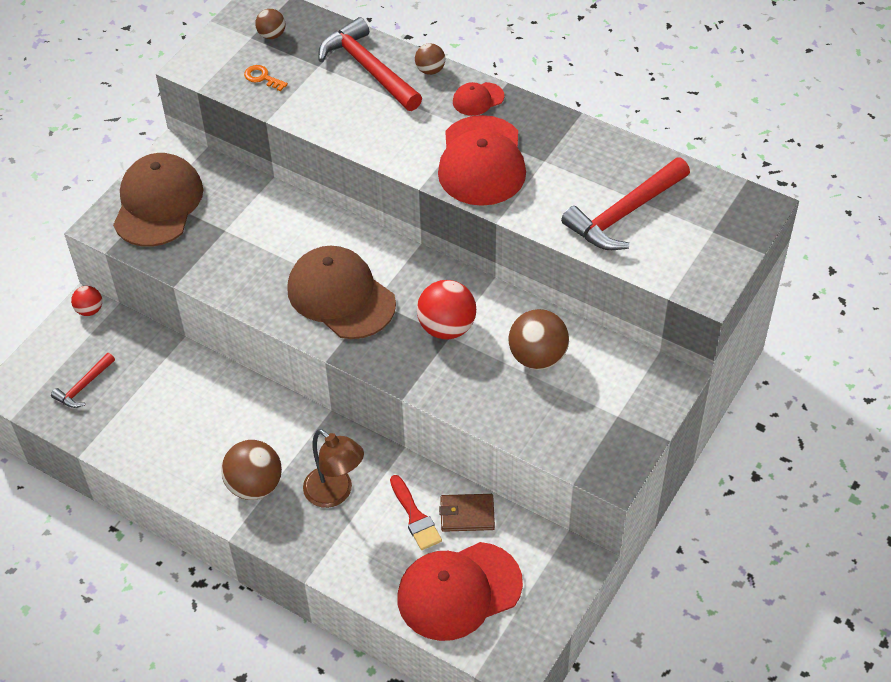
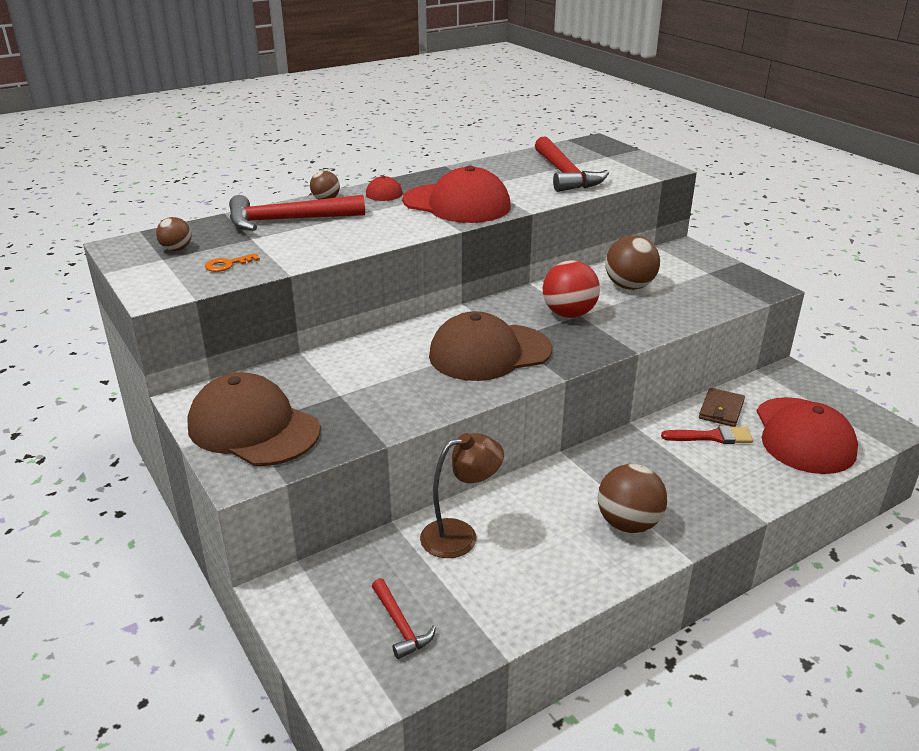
camera: 65 degrees left, 20 degrees down
red ball [71,286,102,316] -> none
brown lamp [303,429,364,508] -> brown lamp moved to [420,433,504,558]

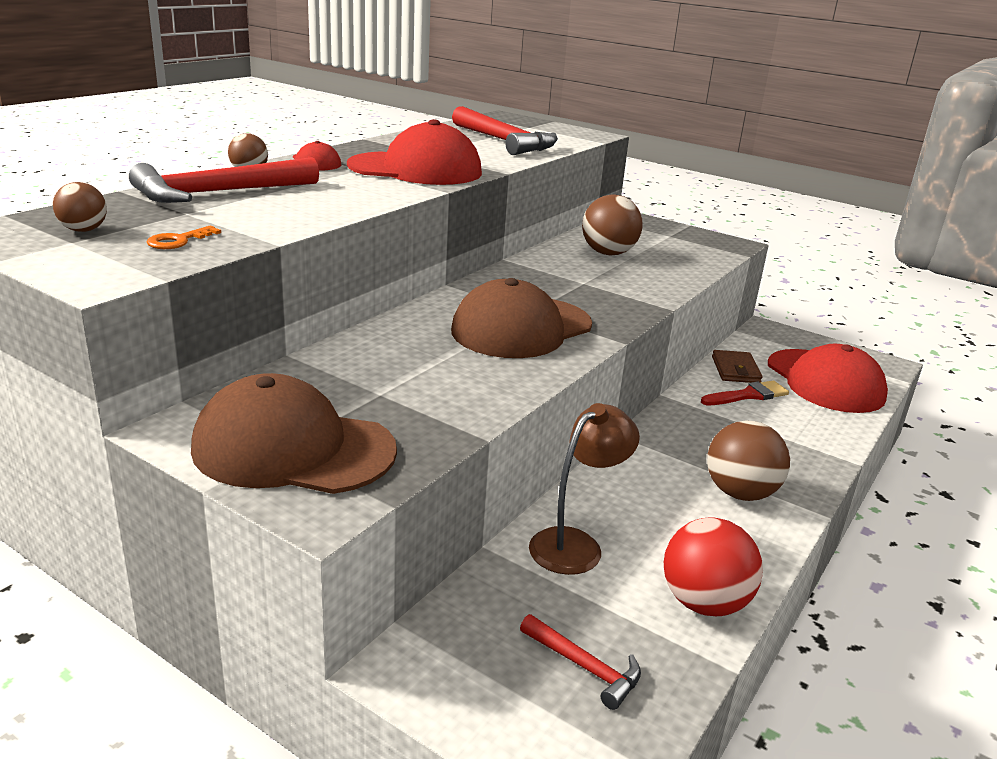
camera: 25 degrees left, 5 degrees down
red ball [543,260,600,318] -> red ball moved to [664,517,763,616]

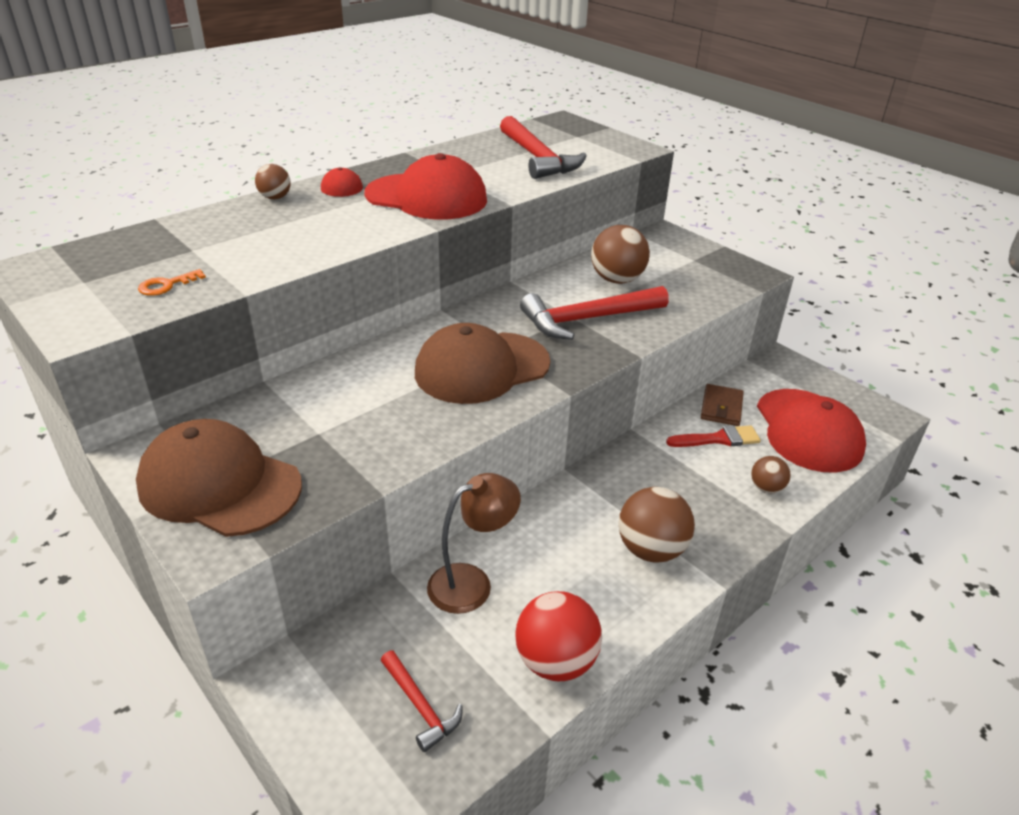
camera: 15 degrees right, 10 degrees up
brown ball [53,182,107,232] -> brown ball moved to [751,456,790,493]
red hammer [129,157,319,203] -> red hammer moved to [520,286,669,340]

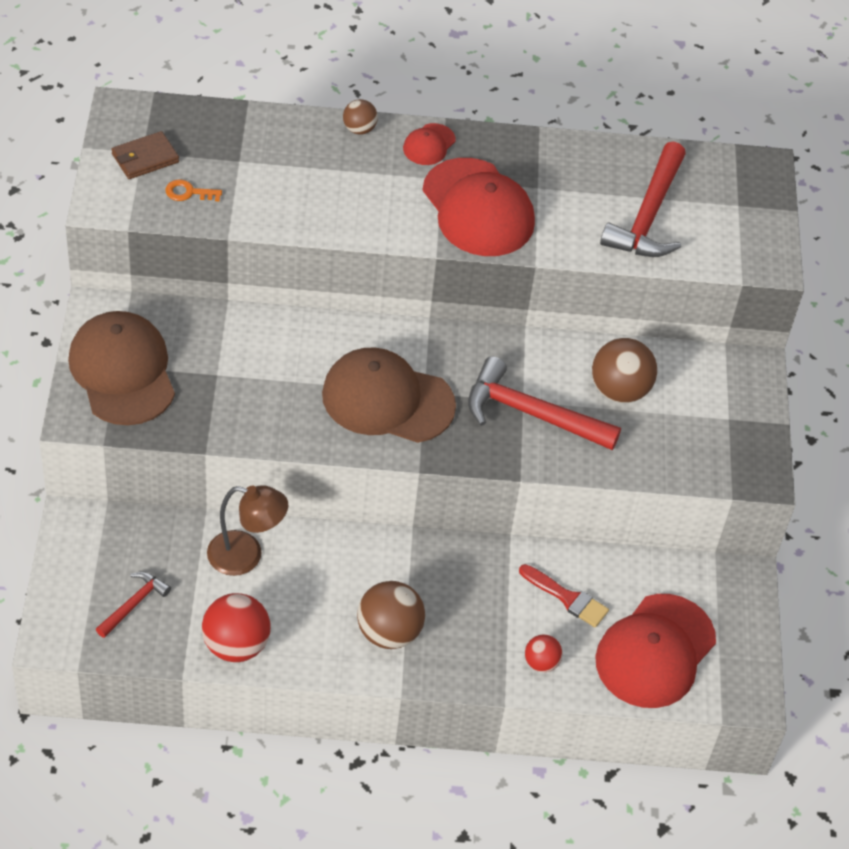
camera: 40 degrees right, 15 degrees up
red hammer [381,650,463,752] -> red hammer turned 150 degrees counterclockwise [96,572,171,638]
brown wallet [701,384,744,426] -> brown wallet moved to [111,131,179,179]
brown ball [751,456,790,493] -> red ball [525,635,562,672]

